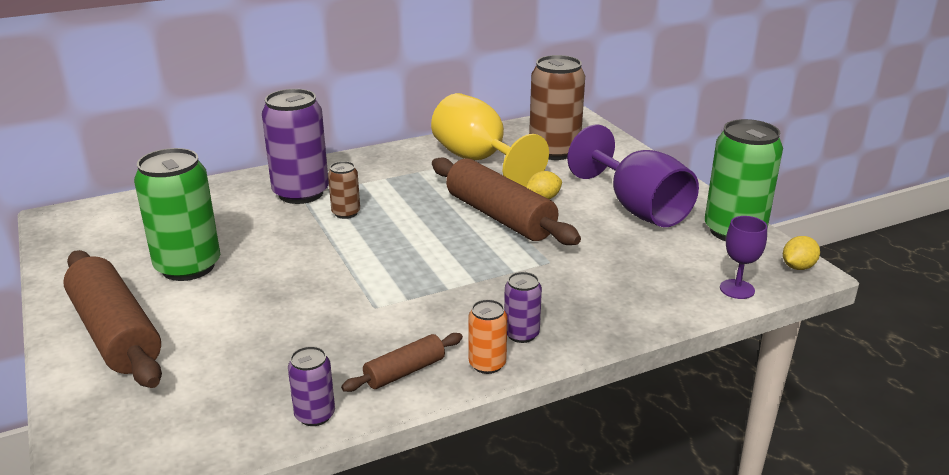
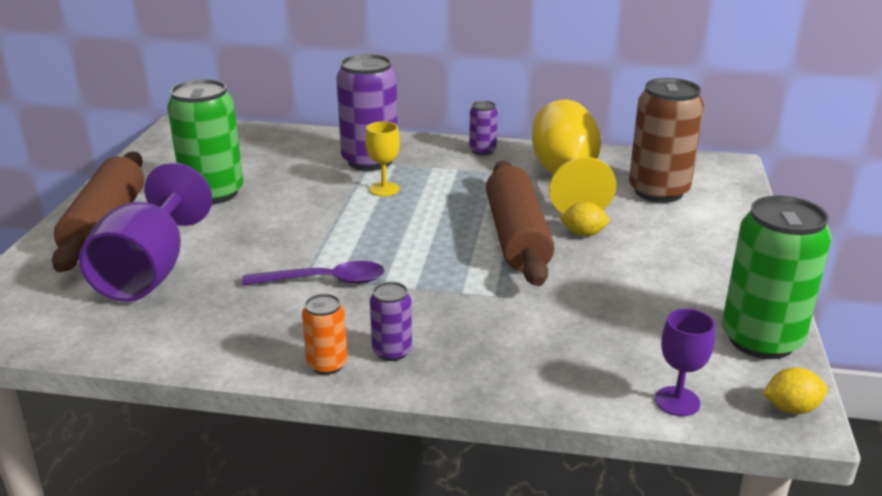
camera: 35 degrees right, 0 degrees up
purple can [288,346,335,426] -> purple can moved to [469,101,498,155]
brown can [328,161,360,219] -> yellow goblet [365,121,400,196]
brown rolling pin [341,333,463,392] -> none
purple goblet [567,125,699,227] -> purple goblet moved to [79,163,212,302]
none -> purple spoon [242,261,385,285]

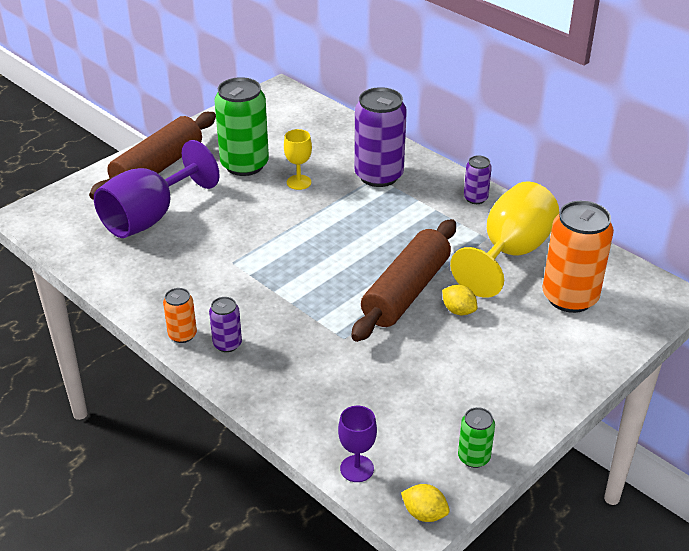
camera: 35 degrees right, 10 degrees up
purple spoon [242,261,385,285] -> none
yellow goblet [365,121,400,196] -> yellow goblet moved to [284,129,312,190]
brown can [629,78,704,203] -> orange can [543,201,614,313]
green can [722,196,831,359] -> green can [458,407,495,468], size x0.49

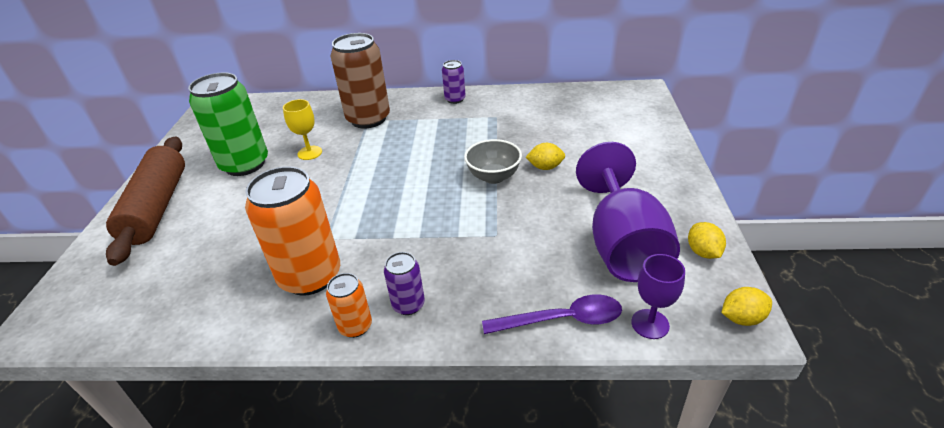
camera: 40 degrees left, 0 degrees up
purple goblet [94,140,220,238] -> purple goblet moved to [576,142,680,282]
brown rolling pin [351,219,456,342] -> grey bowl [464,139,522,184]
purple can [354,87,407,187] -> brown can [331,33,390,128]
yellow goblet [450,181,559,298] -> none
green can [458,407,495,468] -> yellow lemon [688,222,726,259]
orange can [543,201,614,313] -> orange can moved to [245,166,340,296]
none -> purple spoon [482,294,622,334]

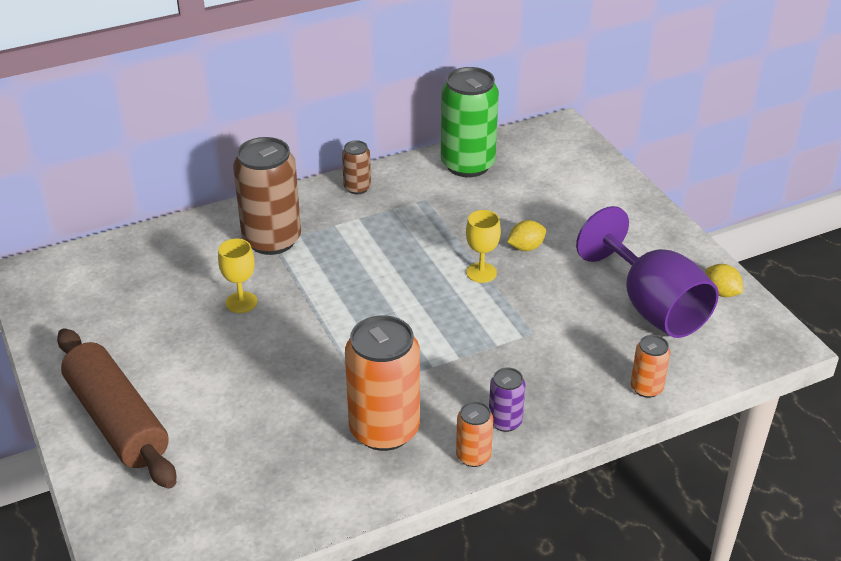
camera: 30 degrees left, 0 degrees up
green can [188,72,268,176] -> green can moved to [441,67,499,177]
purple can [442,60,466,104] -> brown can [342,140,371,194]
grey bowl [464,139,522,184] -> yellow goblet [466,210,501,283]
purple spoon [482,294,622,334] -> orange can [631,335,670,398]
purple goblet [631,254,685,339] -> none
yellow lemon [721,287,772,326] -> none

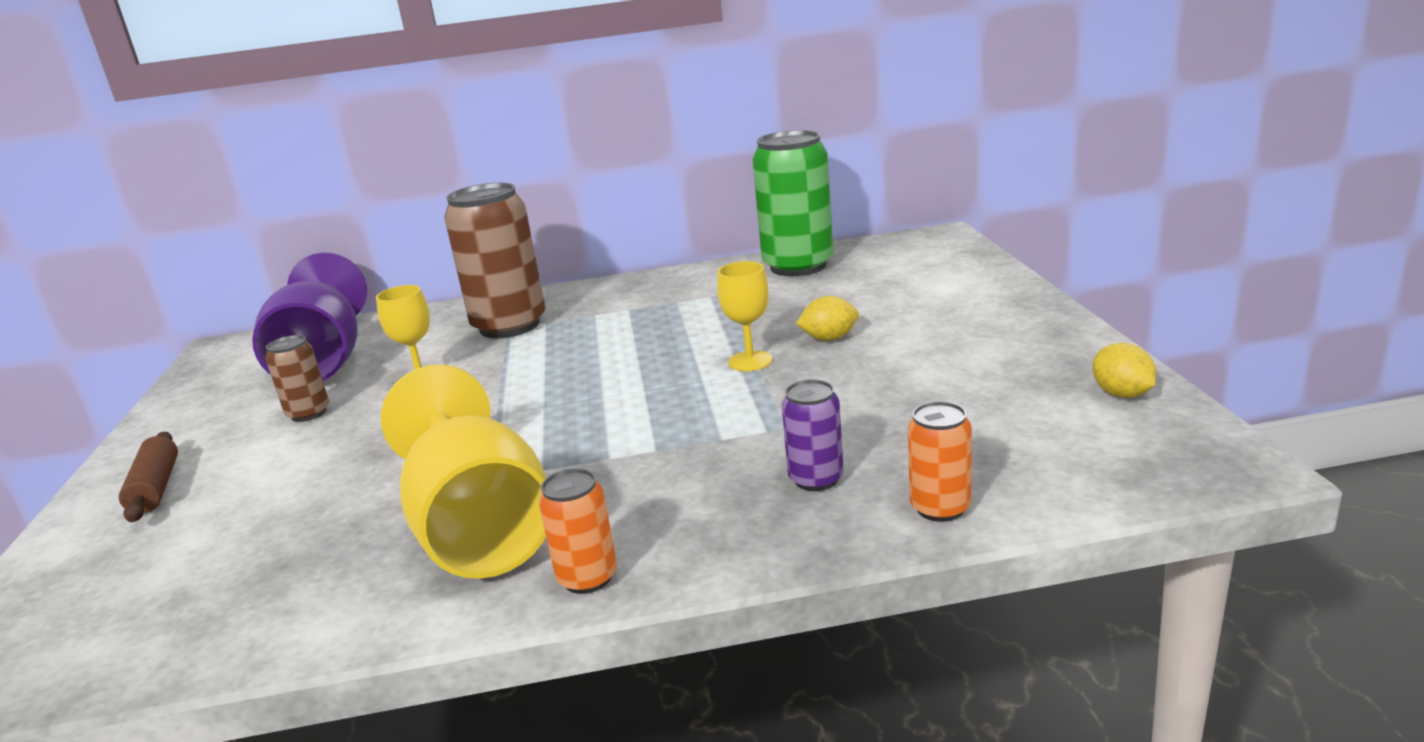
camera: 20 degrees right, 15 degrees down
brown rolling pin [57,328,176,489] -> brown rolling pin [119,432,178,522], size x0.49
brown can [342,140,371,194] -> brown can moved to [265,335,329,422]
orange can [345,315,420,451] -> yellow goblet [381,365,546,579]
purple can [489,367,525,432] -> purple can moved to [782,379,844,491]
purple goblet [576,206,719,338] -> purple goblet moved to [252,252,367,381]

